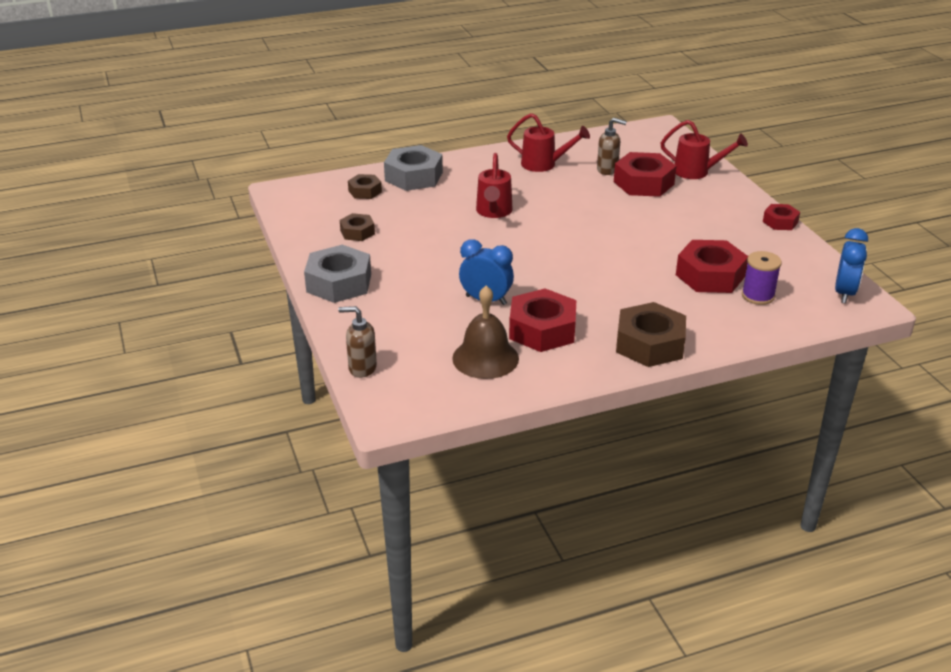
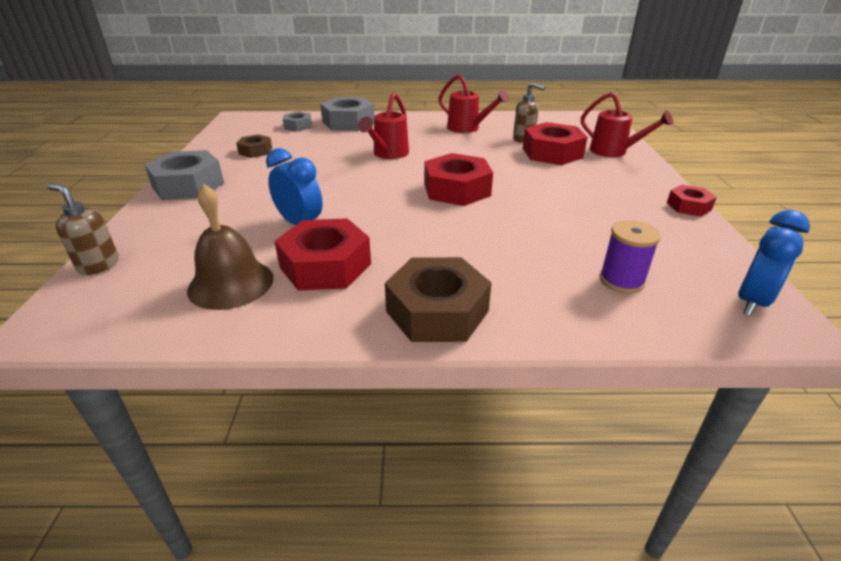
camera: 20 degrees right, 0 degrees up
brown nut [348,174,382,199] -> grey nut [283,112,312,132]
red nut [676,240,748,293] -> red nut moved to [424,153,493,206]

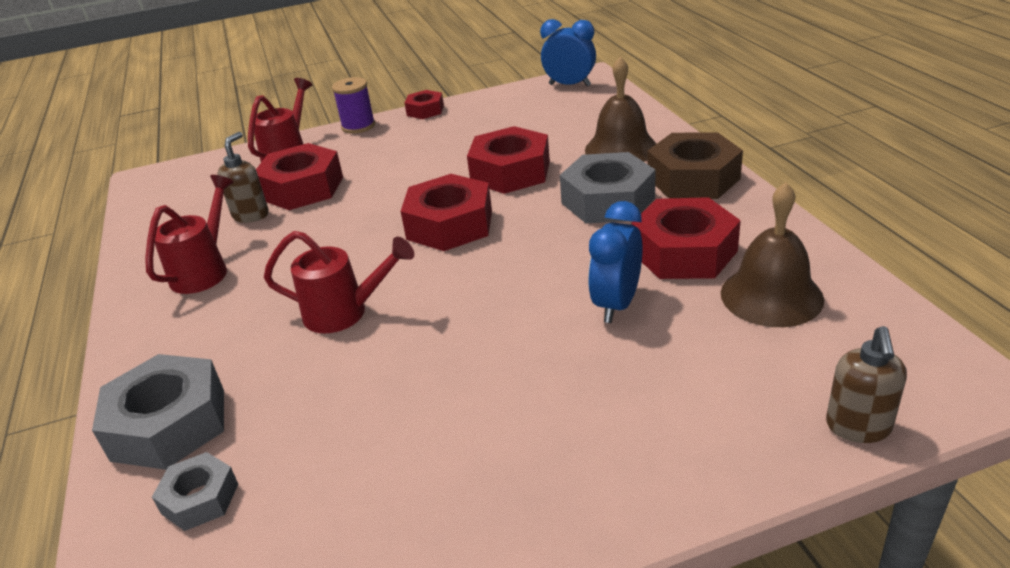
camera: 105 degrees left, 0 degrees up
grey nut [144,150,224,200] -> grey nut moved to [560,152,656,223]
brown nut [236,134,272,158] -> none
purple spool [600,220,661,293] -> purple spool moved to [332,77,375,134]
none -> red nut [467,126,550,194]
none -> brown bell [585,57,657,162]

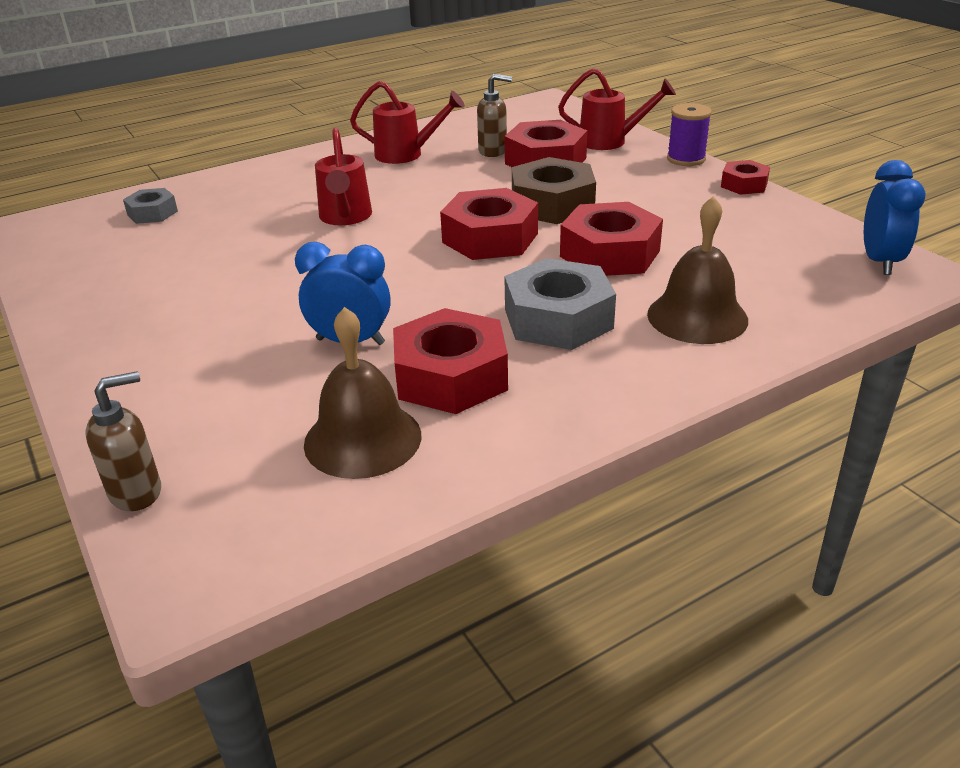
camera: 75 degrees right, 0 degrees up
grey nut [92,354,224,470] -> none
brown nut [647,132,743,199] -> brown nut moved to [512,157,596,224]
brown soap dispenser [826,326,907,443] -> brown soap dispenser turned 150 degrees clockwise [85,371,161,511]

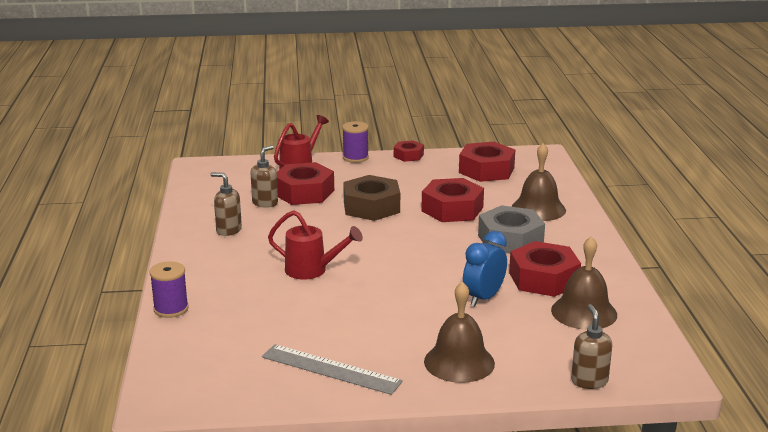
camera: 65 degrees left, 10 degrees down
grey nut [123,188,178,224] -> none
red watering can [350,81,465,164] -> brown soap dispenser [210,172,242,236]
red nut [440,188,538,260] -> red nut moved to [459,142,515,182]
blue clock [864,160,926,275] -> none
none -> purple spool [149,261,189,318]
none -> grey ruler [262,344,403,395]
none -> brown bell [424,282,495,383]

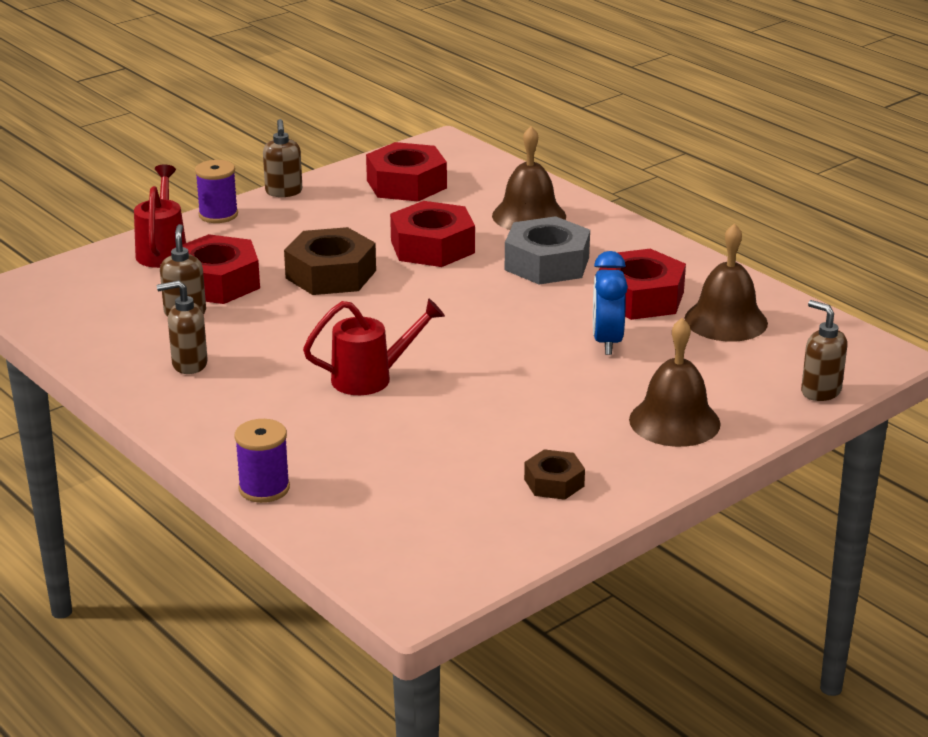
camera: 35 degrees left, 5 degrees up
grey ruler [262,344,403,395] -> brown nut [524,449,585,500]
red nut [394,140,424,162] -> brown soap dispenser [263,119,302,197]

